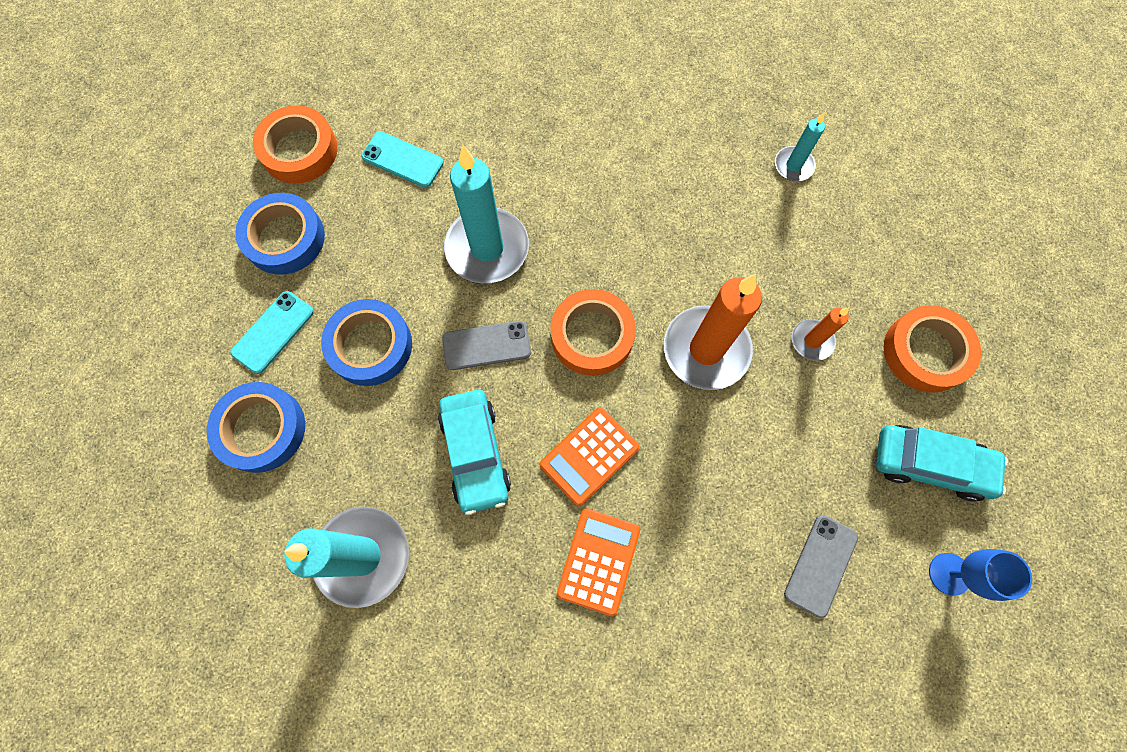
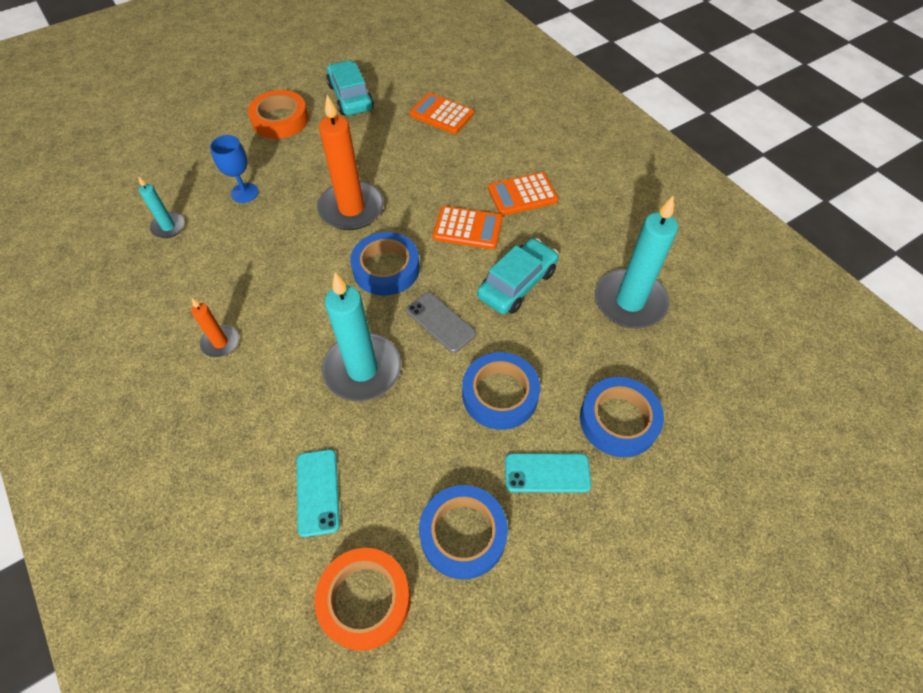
camera: 125 degrees left, 15 degrees down
orange tape [551,289,636,376] -> blue tape [350,232,420,296]
grey phone [784,515,858,618] -> orange calculator [410,93,474,134]
orange candle [792,307,849,361] -> orange candle moved to [191,298,239,357]
blue goblet [929,549,1032,601] -> blue goblet moved to [210,135,259,203]

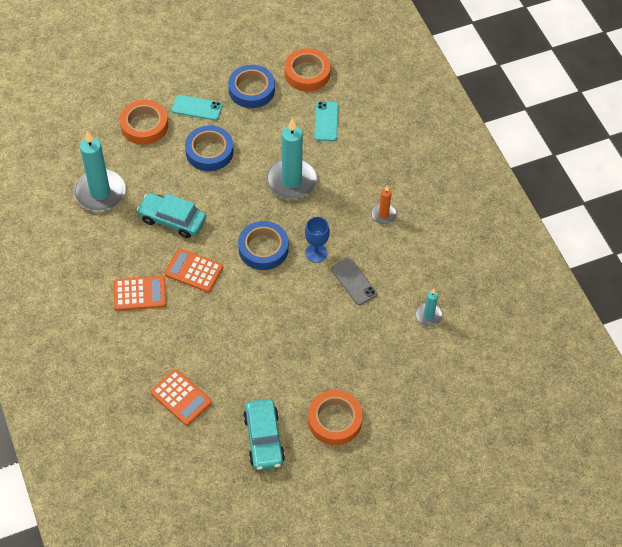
camera: 170 degrees left, 0 degrees up
blue goblet [210,135,259,203] -> blue goblet moved to [305,217,330,263]
orange candle [317,95,384,230] -> none
grey phone [406,292,476,353] -> grey phone moved to [331,258,377,305]
turquoise car [477,238,559,314] -> turquoise car turned 60 degrees clockwise [137,193,206,238]
blue tape [580,377,664,458] -> orange tape [120,100,168,145]

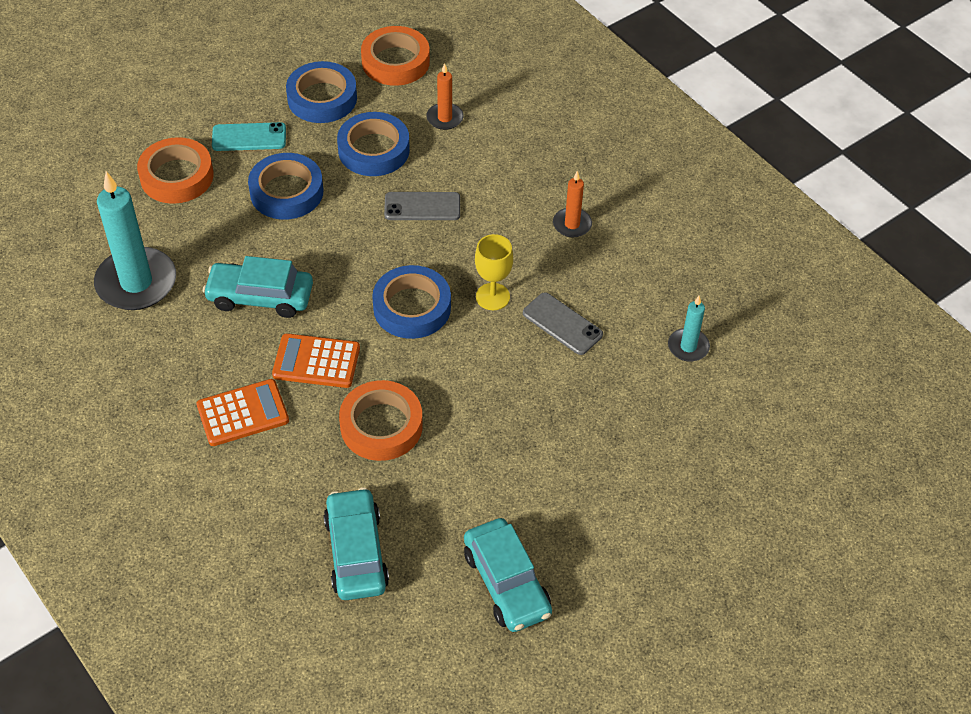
camera: 15 degrees left, 5 degrees down
orange calculator [151,369,212,426] -> turquoise car [324,487,389,600]
turquoise candle [266,118,317,199] -> grey phone [384,192,460,220]
blue goblet [305,217,330,263] -> yellow goblet [475,234,513,310]
orange tape [308,390,363,445] -> orange tape moved to [339,380,423,461]
turquoise phone [314,101,339,141] -> orange candle [426,63,464,130]
none -> blue tape [337,112,410,176]

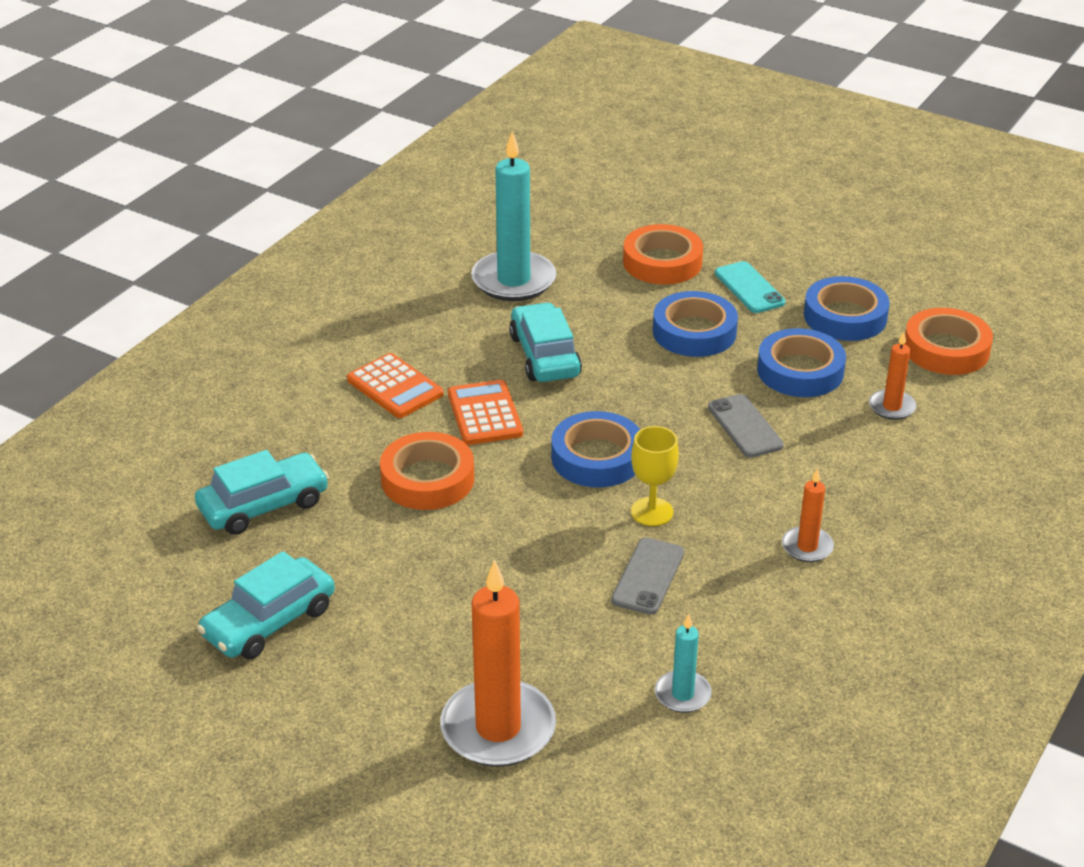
camera: 70 degrees right, 15 degrees down
none -> orange candle [440,560,556,767]

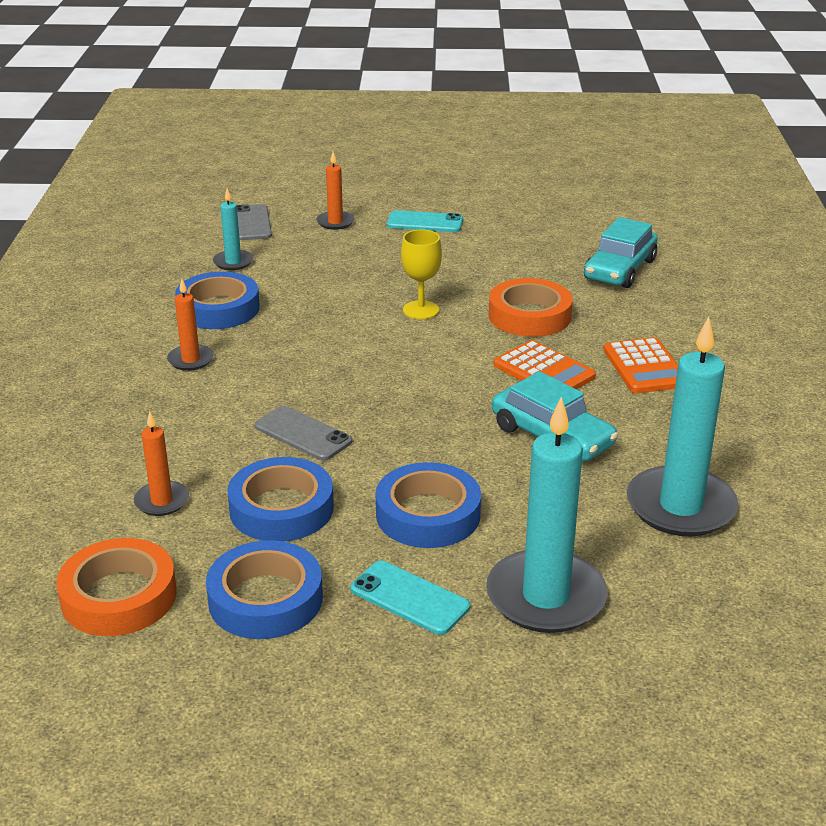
camera: 150 degrees right, 5 degrees down
turquoise car [197,551,335,660] -> none
orange calculator [347,353,444,418] -> orange calculator turned 120 degrees counterclockwise [603,337,678,393]
orange candle [440,560,556,767] -> orange candle [316,152,355,230], size x0.50
blue tape [551,411,640,487] -> blue tape moved to [175,272,260,329]
grey phone [611,538,684,615] -> grey phone moved to [237,204,272,240]
orange tape [623,224,703,285] -> turquoise candle [486,397,607,633]
yellow goblet [631,426,679,526] -> yellow goblet moved to [401,230,442,319]
none -> turquoise phone [387,210,463,232]

